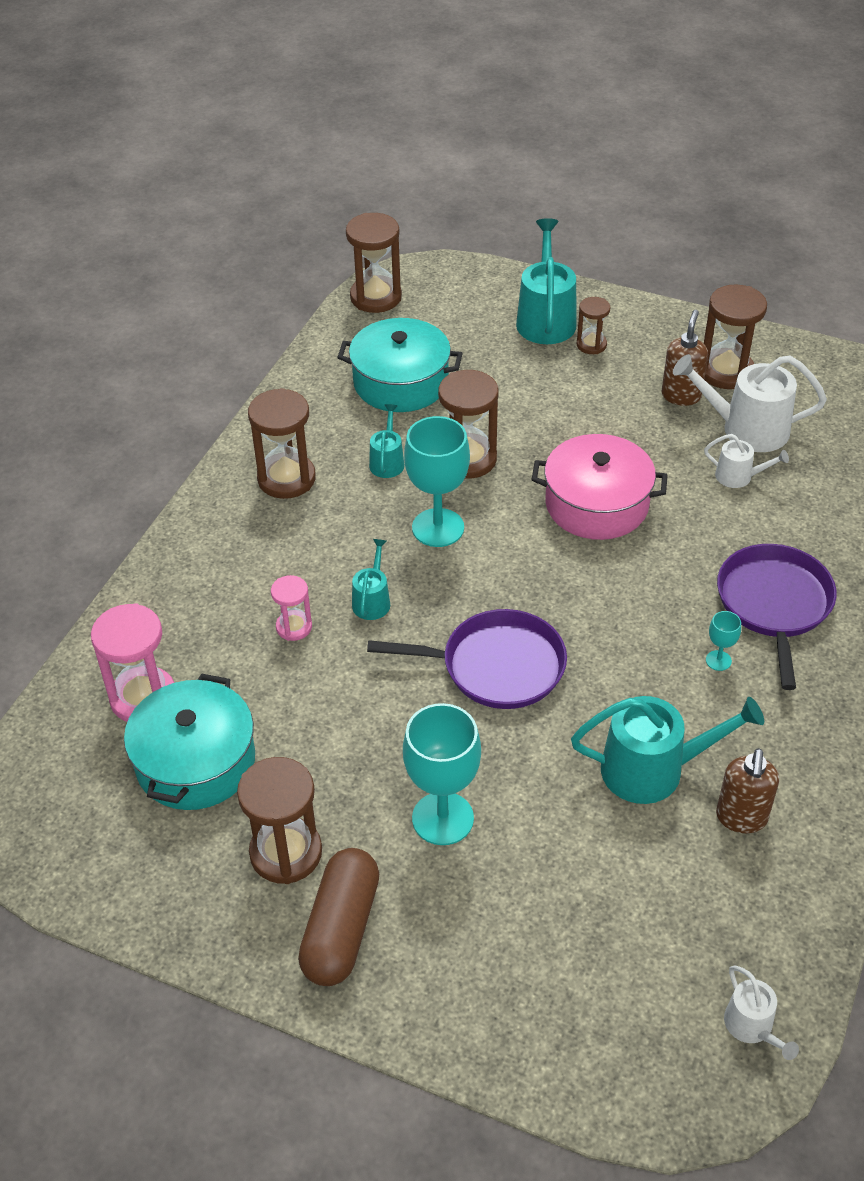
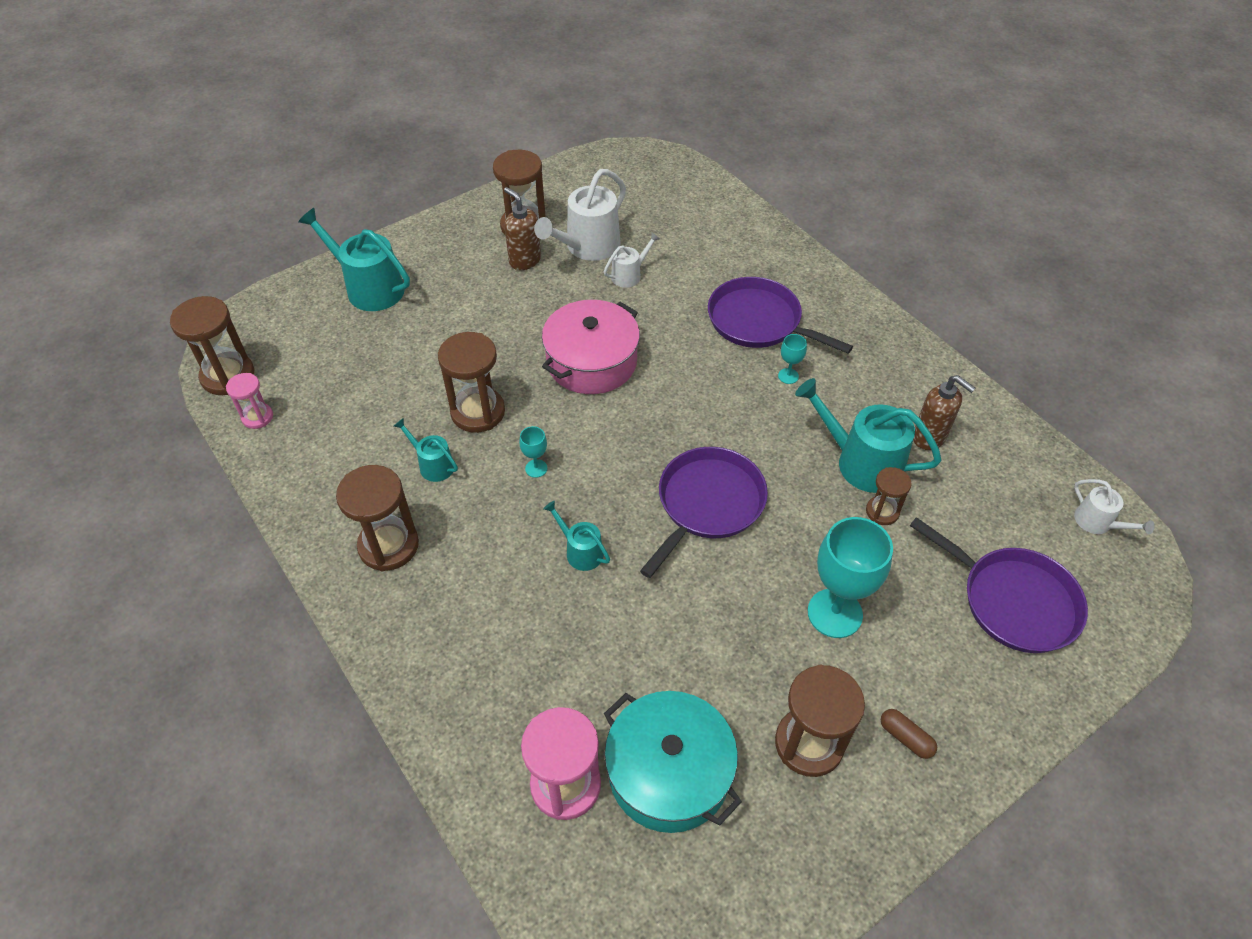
camera: 60 degrees left, 5 degrees up
pink hourglass [271,575,312,641] -> pink hourglass moved to [226,373,273,429]
brown capsule [298,848,379,986] -> brown capsule [881,709,937,759], size x0.46
turquoise pot [337,318,463,412] -> none
turquoise goblet [404,416,470,547] -> turquoise goblet [519,426,547,478], size x0.45
turquoise watering can [571,696,764,804] -> turquoise watering can turned 90 degrees counterclockwise [795,378,942,493]
brown hourglass [577,297,610,354] -> brown hourglass moved to [866,467,912,525]
white watering can [724,965,799,1060] -> white watering can turned 45 degrees clockwise [1074,479,1155,534]
none -> purple pan [910,517,1088,653]

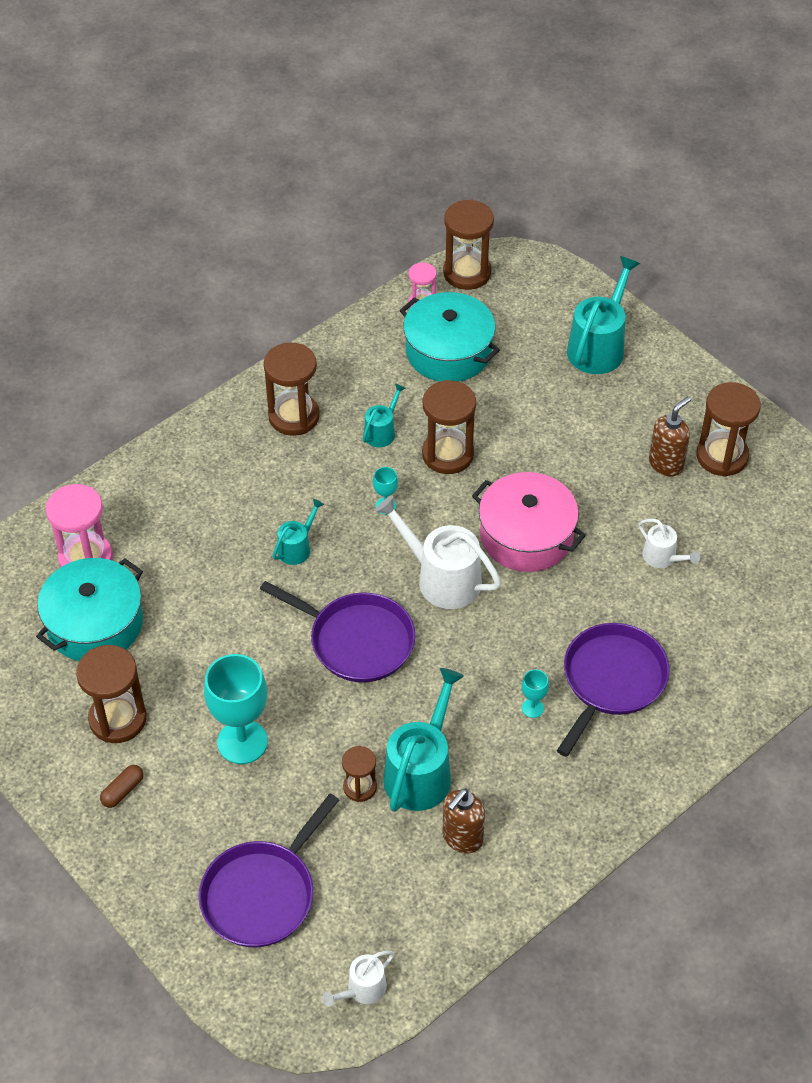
camera: 85 degrees right, 0 degrees up
white watering can [534,169,626,261] -> white watering can moved to [375,495,501,609]
none -> turquoise pot [400,292,500,382]

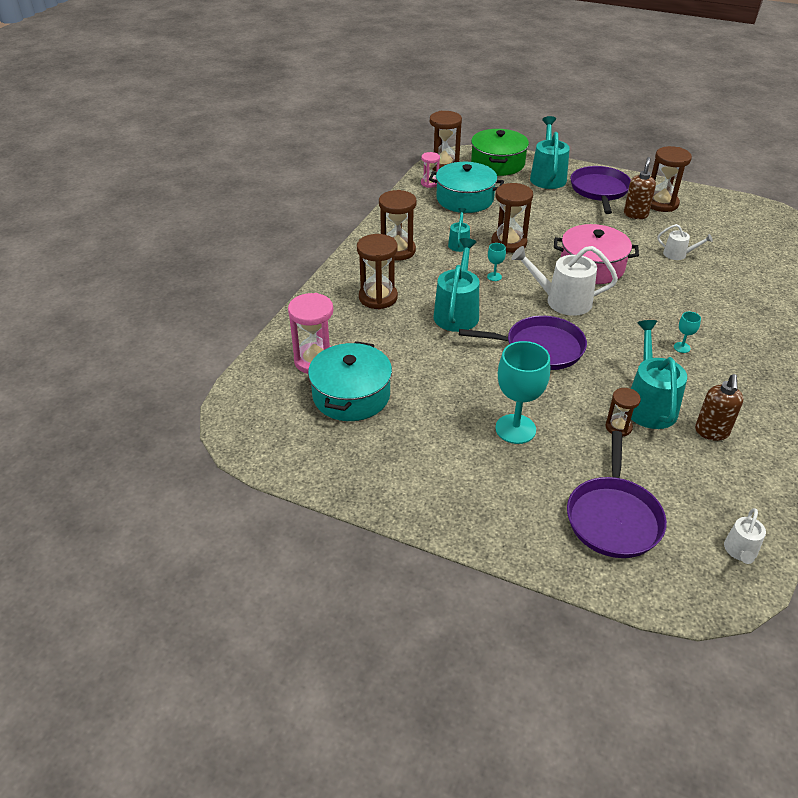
camera: 25 degrees left, 10 degrees down
brown hourglass [76,645,147,743] -> brown hourglass moved to [357,234,398,310]
brown capsule [100,765,143,808] -> none
turquoise watering can [273,499,324,565] -> turquoise watering can [433,238,479,332], size x1.88
purple pan [557,623,670,757] -> purple pan moved to [570,166,631,214]
none -> green pot [471,129,529,176]

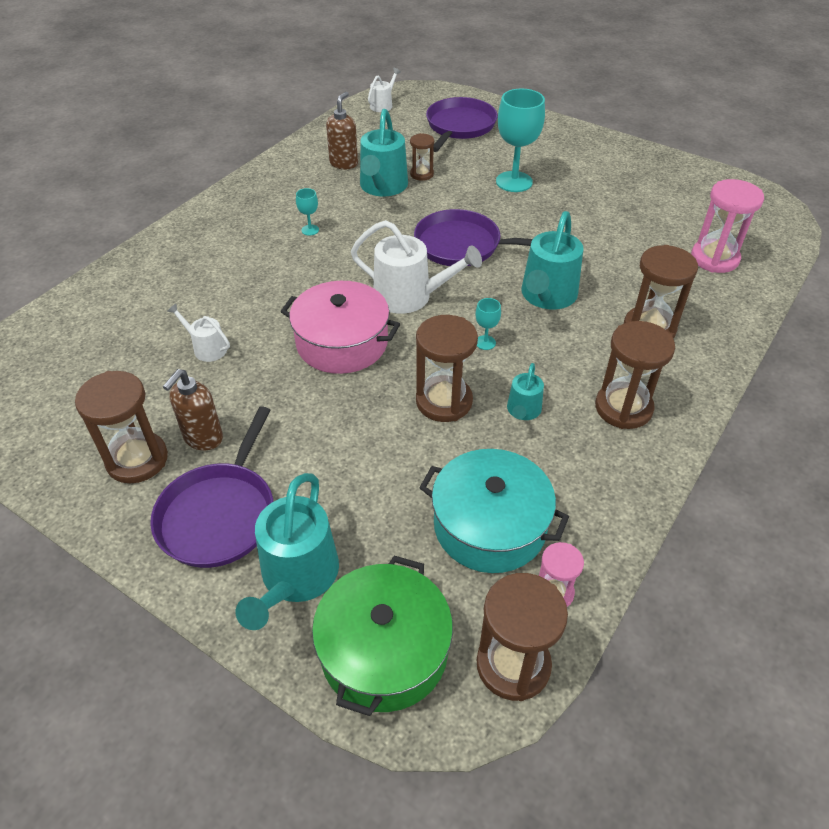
camera: 170 degrees left, 5 degrees up
turquoise pot [308,341,392,421] -> none

